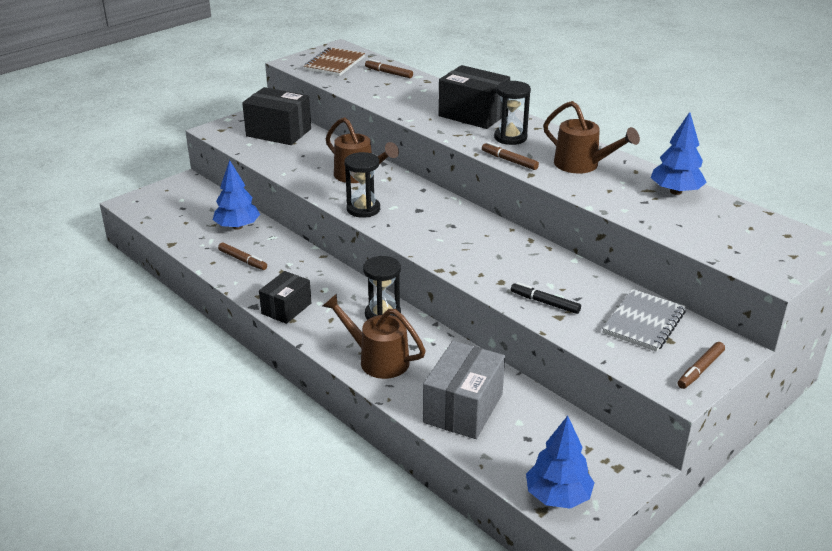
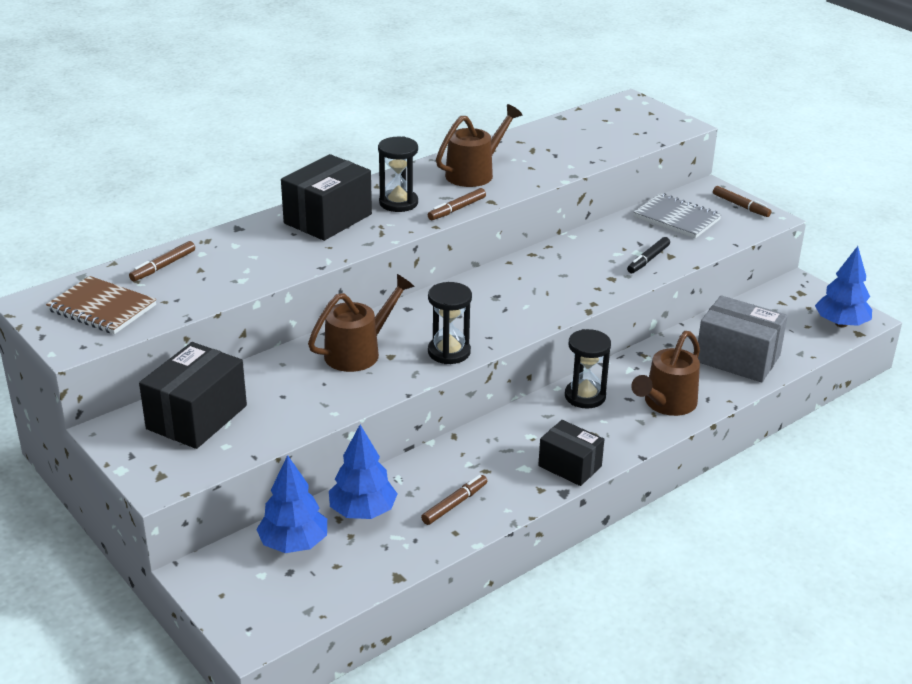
camera: 85 degrees left, 0 degrees up
blue tree [651,112,707,195] -> blue tree moved to [256,455,327,553]

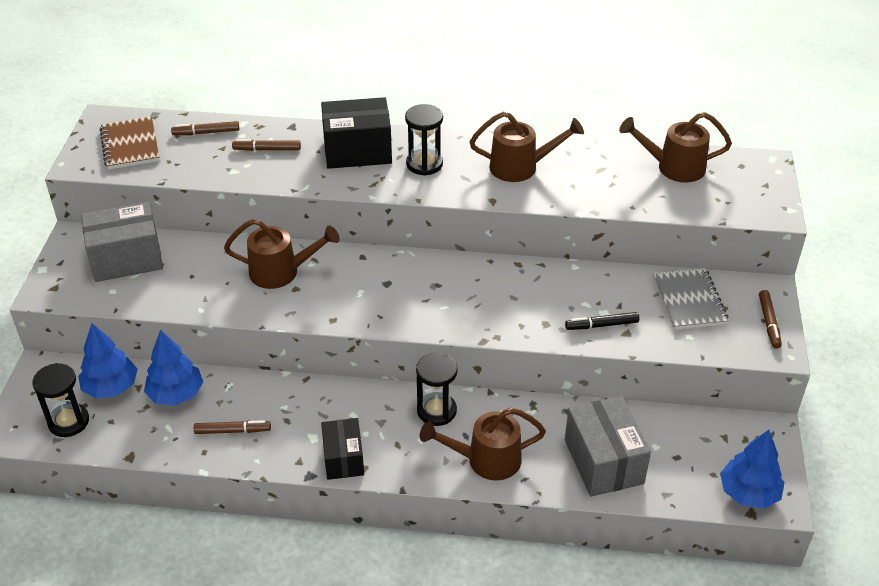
camera: 45 degrees right, 10 degrees up
black box [139,342,247,449] -> grey box [81,202,163,282]
brown marker [428,188,486,220] -> brown marker moved to [232,139,301,151]
black hourglass [428,282,472,364] -> black hourglass moved to [32,363,89,437]
none -> brown watering can [619,112,732,183]

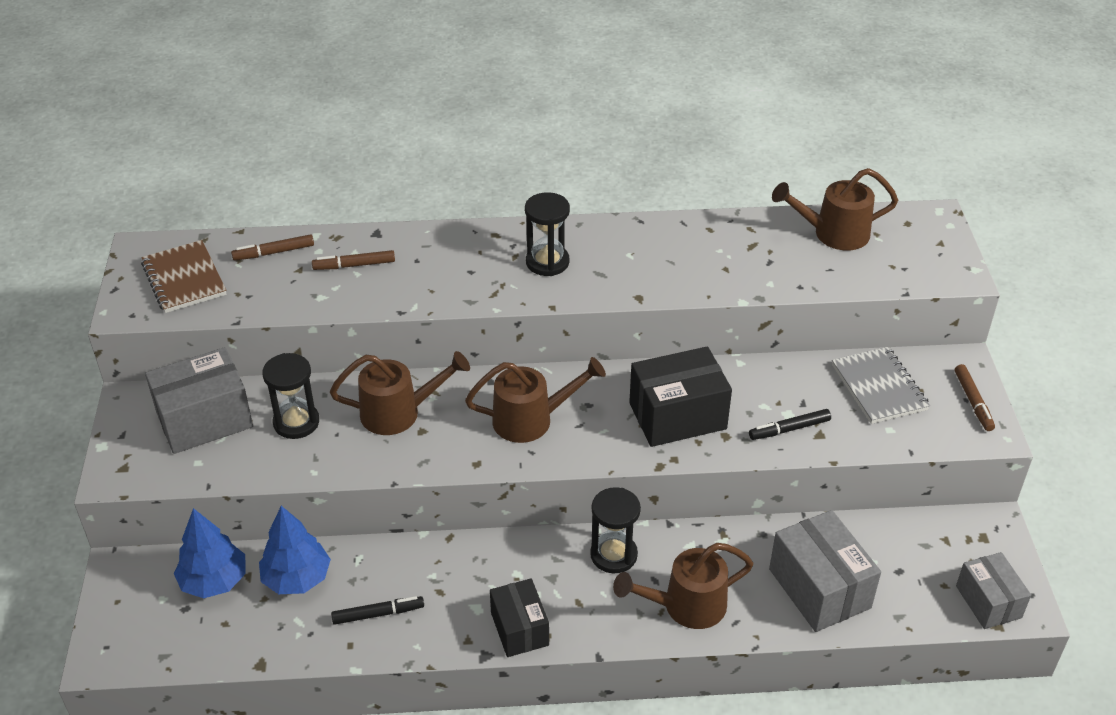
camera: 10 degrees left, 0 degrees up
black hourglass [32,363,89,437] -> black hourglass moved to [262,353,319,439]
brown marker [194,420,271,434] -> black marker [331,596,424,625]
black box [321,97,392,169] -> black box moved to [629,346,732,447]
brown watering can [470,112,584,182] -> brown watering can moved to [465,357,606,443]
blue tree [720,430,785,509] -> grey box [956,552,1031,629]

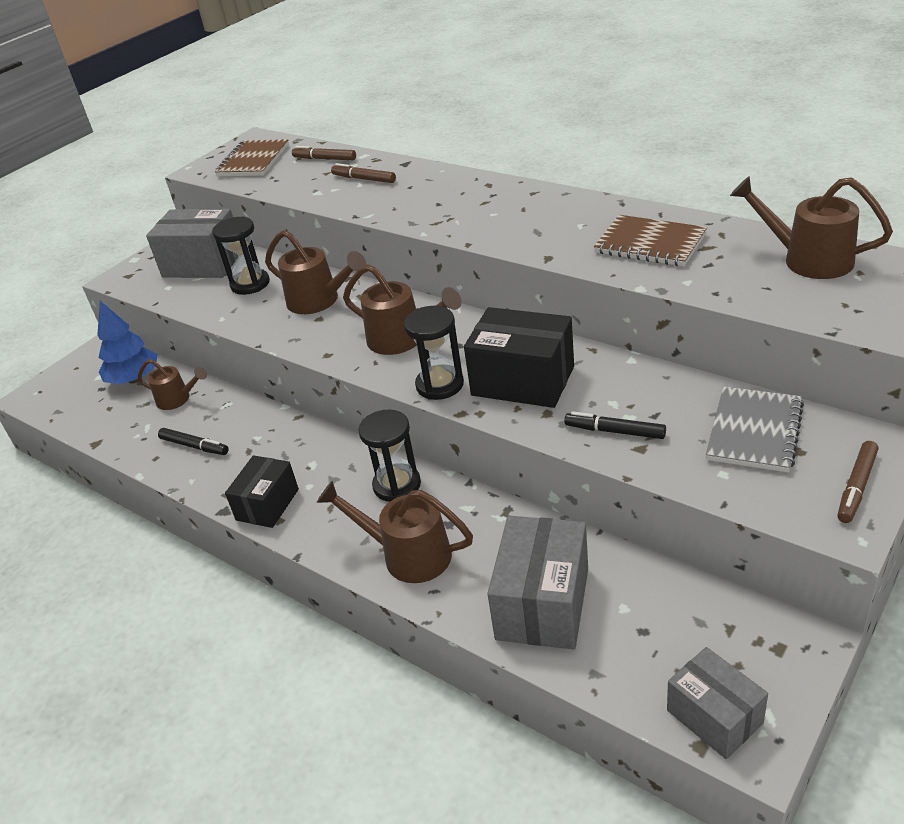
camera: 45 degrees right, 5 degrees down
blue tree [259,506,331,594] -> brown watering can [138,359,207,410]
black hourglass [525,192,570,276] -> black hourglass moved to [404,306,464,400]
grey box [956,552,1031,629] -> grey box turned 60 degrees counterclockwise [667,647,768,759]
none -> brown notebook [594,215,707,266]

